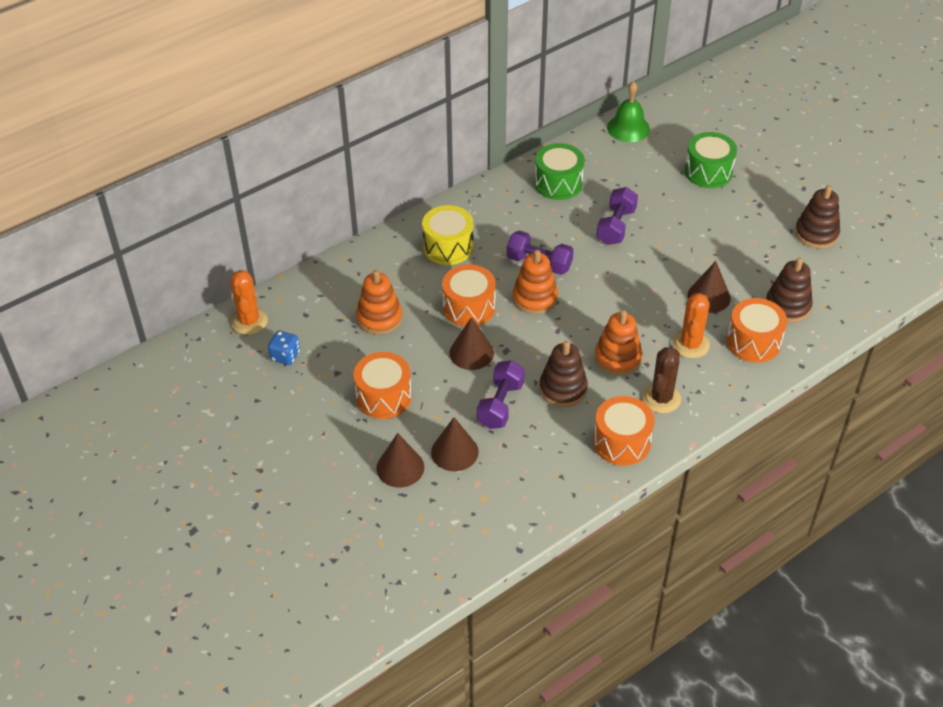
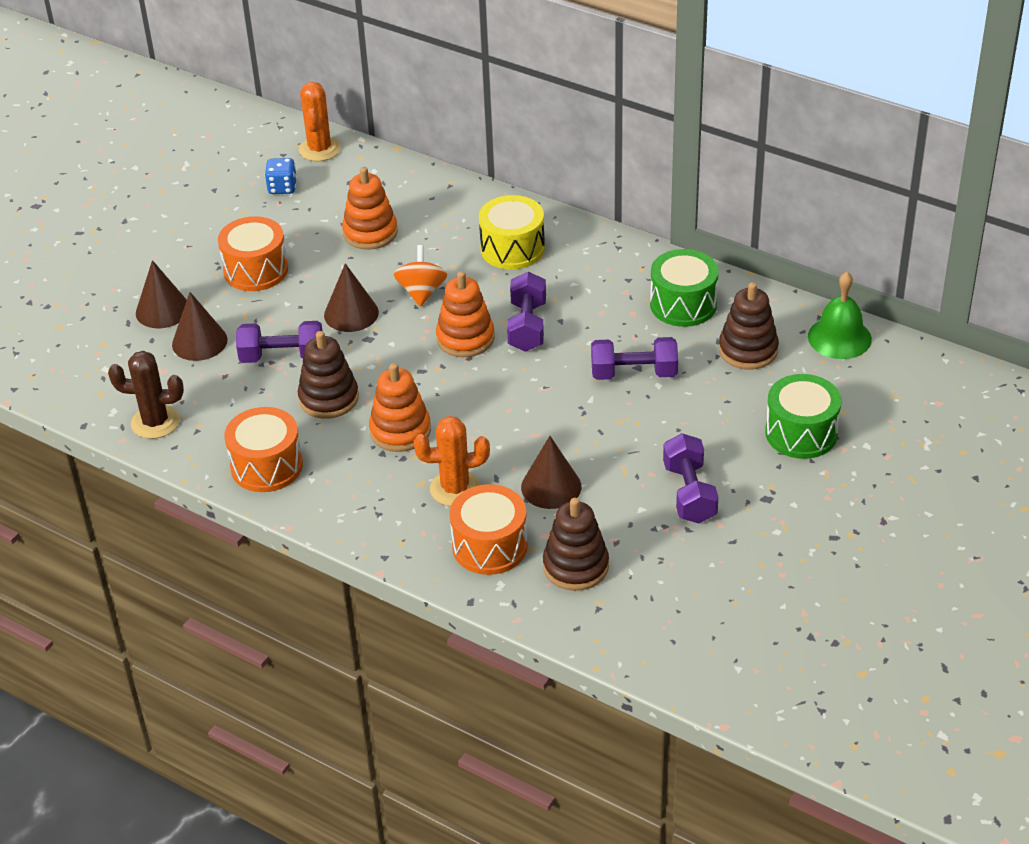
camera: 70 degrees right, 5 degrees down
orange cactus [230,270,268,335] -> orange cactus turned 60 degrees counterclockwise [299,82,341,162]
orange drum [442,264,496,327] -> orange spinning top [394,245,447,307]
brown cactus [642,347,681,413] -> brown cactus moved to [108,351,184,439]
brown stacking toy [795,185,840,249] -> brown stacking toy moved to [719,282,779,369]
none -> purple dumbbell [663,433,719,523]

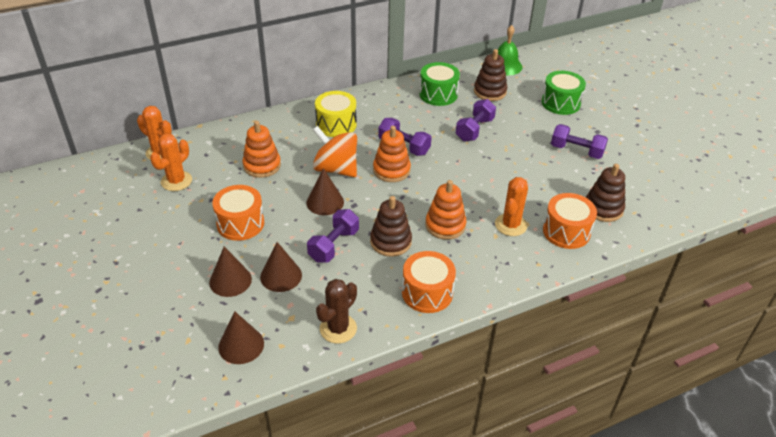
camera: 60 degrees left, 0 degrees up
blue dice [265,158,297,194] -> orange cactus [150,133,192,191]
orange spinning top [394,245,447,307] -> orange spinning top [313,126,357,177], size x1.53
brown cone [521,436,581,509] -> brown cone moved to [218,311,264,364]

